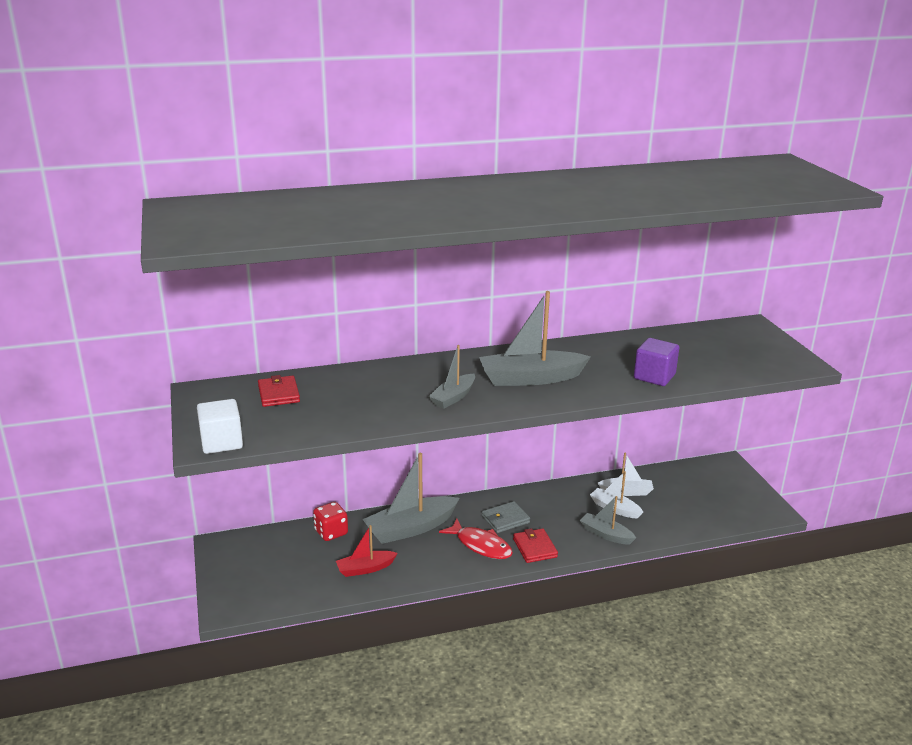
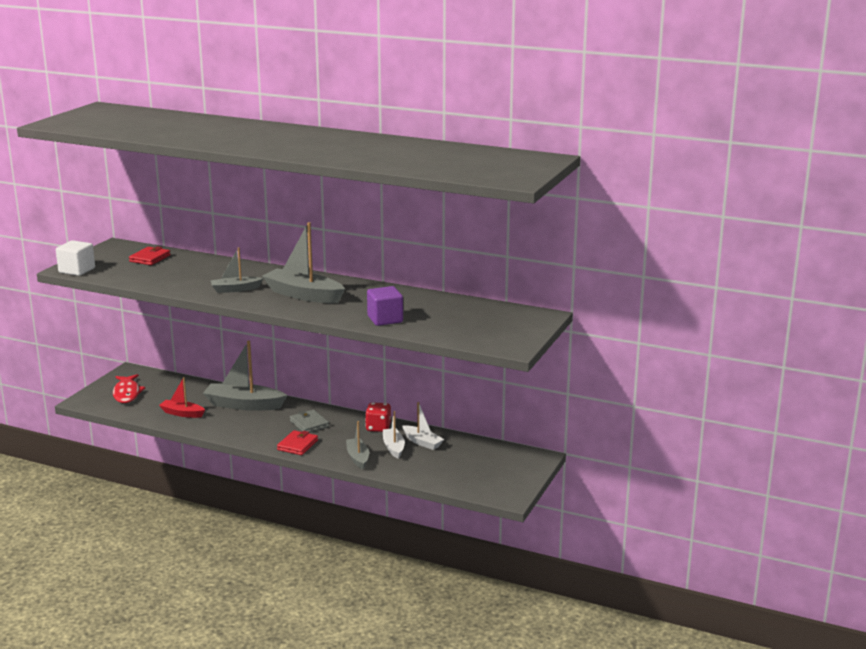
camera: 40 degrees right, 5 degrees down
red dice [313,502,348,541] -> red dice moved to [365,402,391,432]
red fish [439,519,513,559] -> red fish moved to [113,374,145,403]
grey wallet [482,501,530,533] -> grey wallet turned 45 degrees clockwise [290,410,329,433]

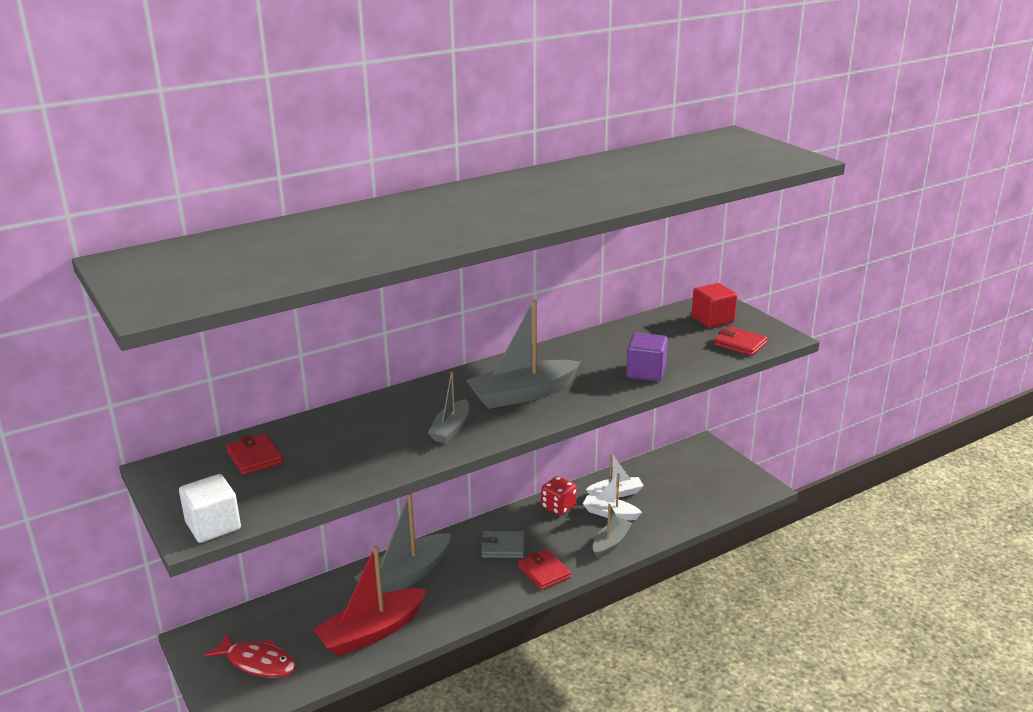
camera: 55 degrees left, 5 degrees up
red boat [159,377,205,418] -> red boat [313,545,427,656], size x1.75
grey boat [346,421,369,469] -> grey boat turned 105 degrees clockwise [593,504,632,558]
none -> red cube [692,283,737,328]
none -> red wallet [714,326,767,356]

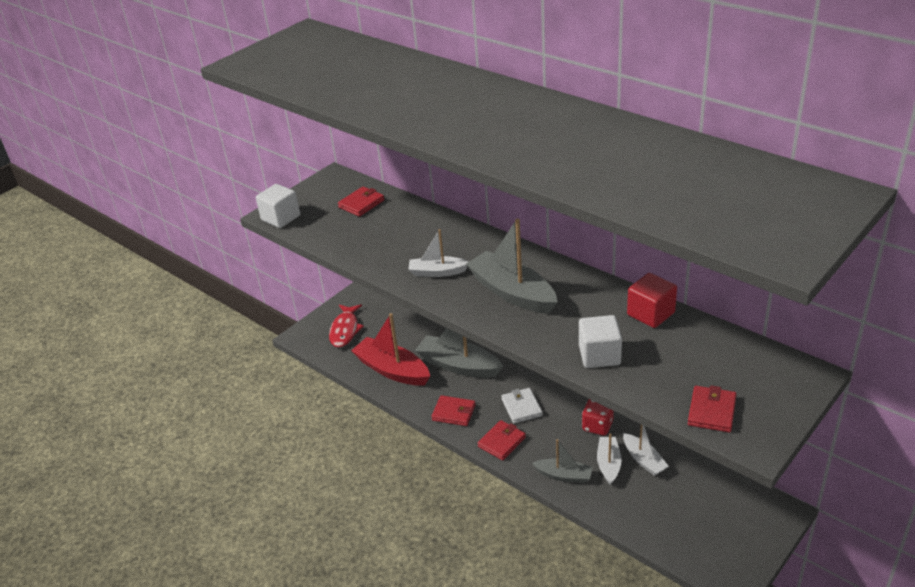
camera: 75 degrees right, 10 degrees up
grey boat [428,372,469,443] -> white boat [408,229,469,277]
grey wallet [481,531,525,558] -> white wallet [501,388,543,424]
purple cube [626,333,668,381] -> white cube [579,315,622,368]
red cube [692,283,737,328] -> red cube moved to [627,273,677,328]
none -> red wallet [431,395,476,426]

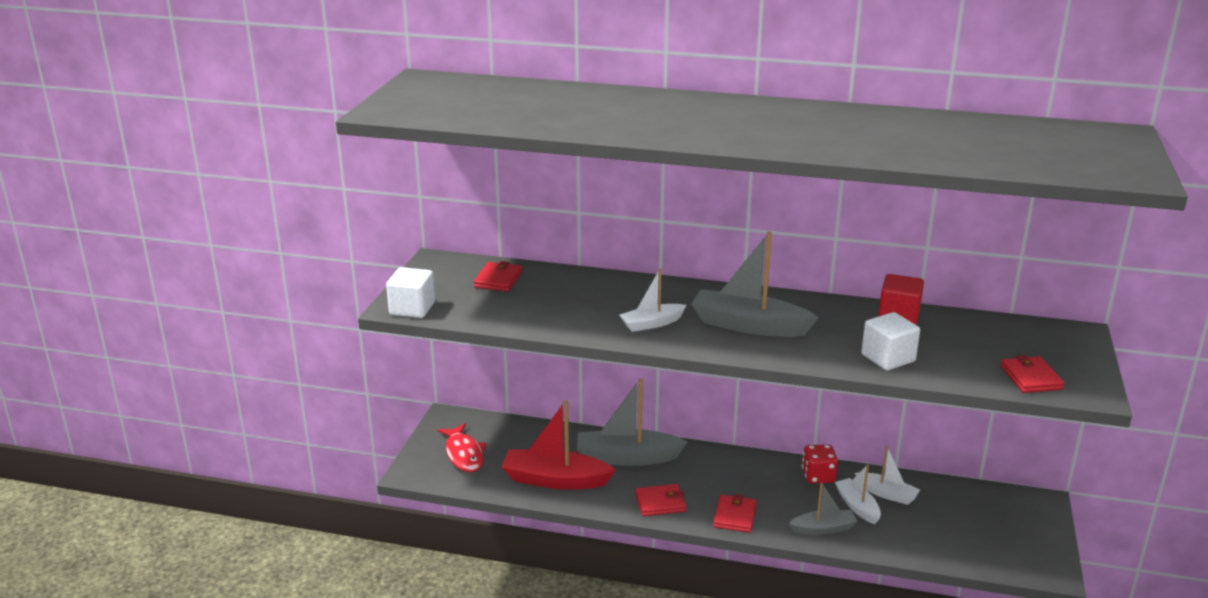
camera: 30 degrees left, 10 degrees down
white wallet [501,388,543,424] -> none

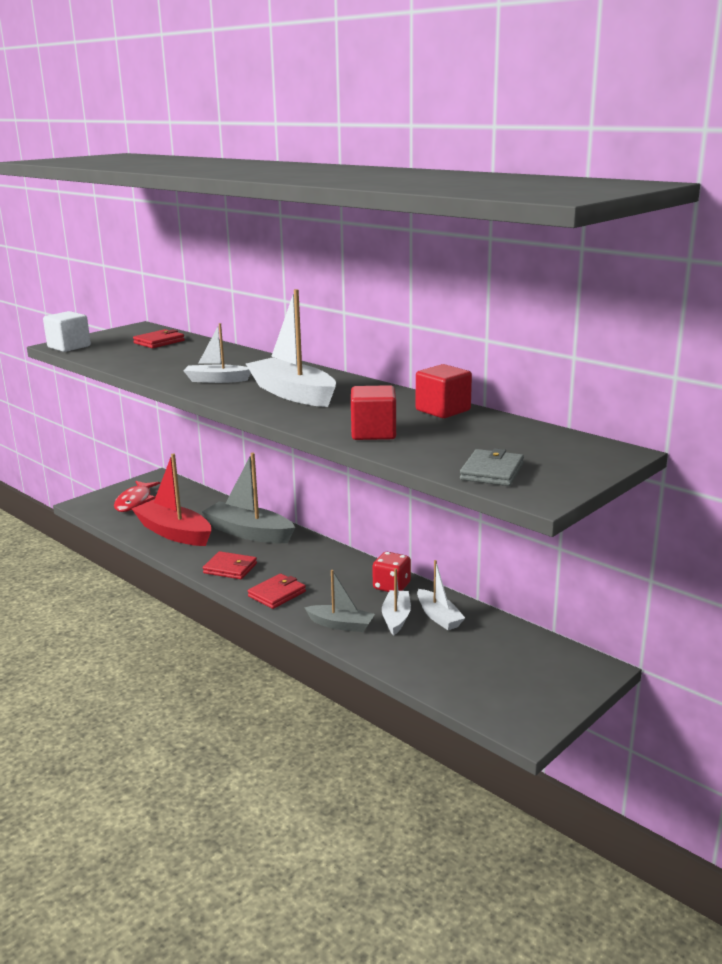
camera: 30 degrees right, 5 degrees down
grey boat [691,232,819,337] -> white boat [246,289,336,407]
white cube [861,312,920,370] -> red cube [351,385,396,440]
red wallet [1000,355,1065,393] -> grey wallet [460,448,524,486]

